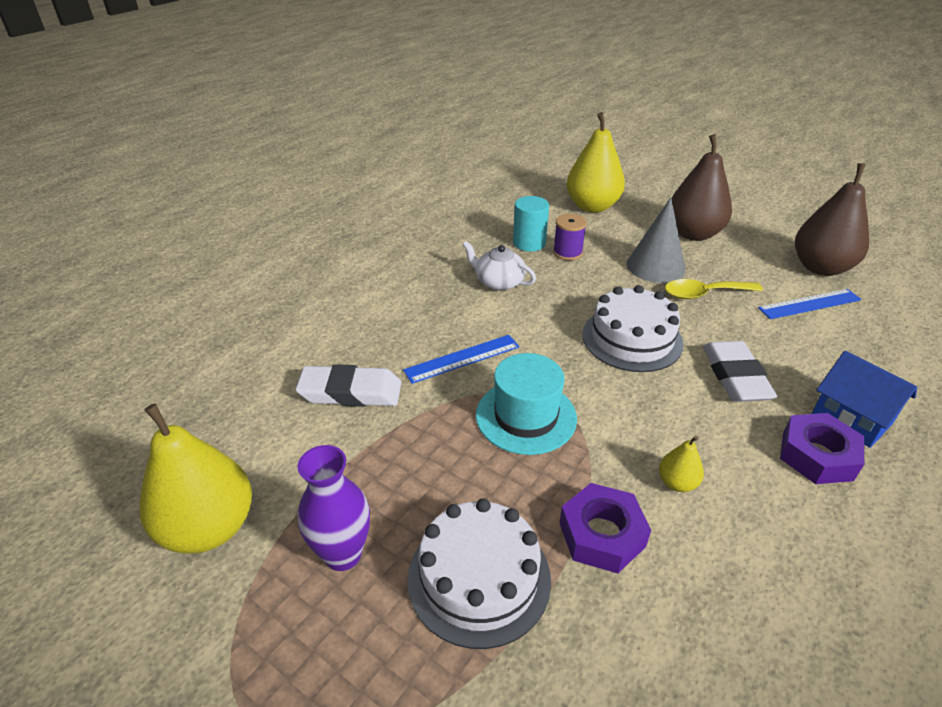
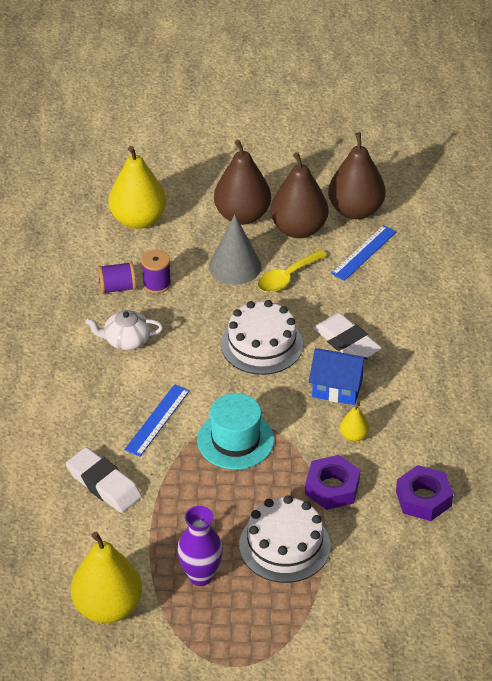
camera: 35 degrees left, 5 degrees up
white eraser [295,364,401,407] -> white eraser turned 75 degrees clockwise [66,447,142,513]
turquoise cylinder [513,196,549,252] -> purple spool [98,262,136,294]
purple nut [780,413,864,484] -> purple nut moved to [396,465,453,521]
blue house [812,351,917,448] -> blue house moved to [309,348,368,405]
none -> brown pear [271,152,328,238]

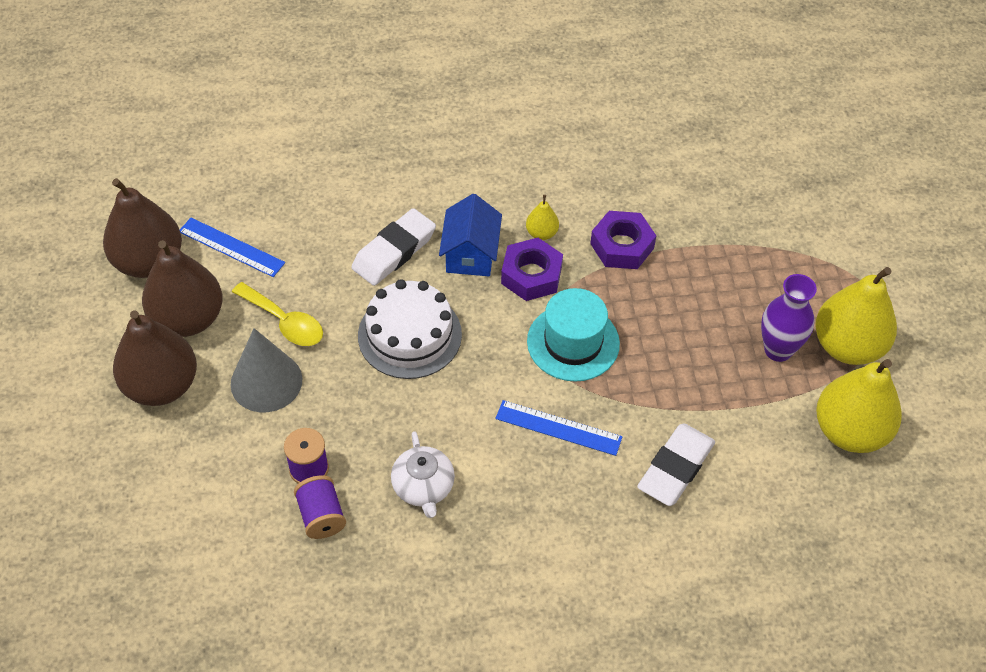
camera: 100 degrees left, 10 degrees up
yellow pear [109,146,166,229] -> yellow pear moved to [815,267,897,365]
white cake [239,495,331,583] -> none
purple nut [396,465,453,521] -> purple nut moved to [501,238,563,301]

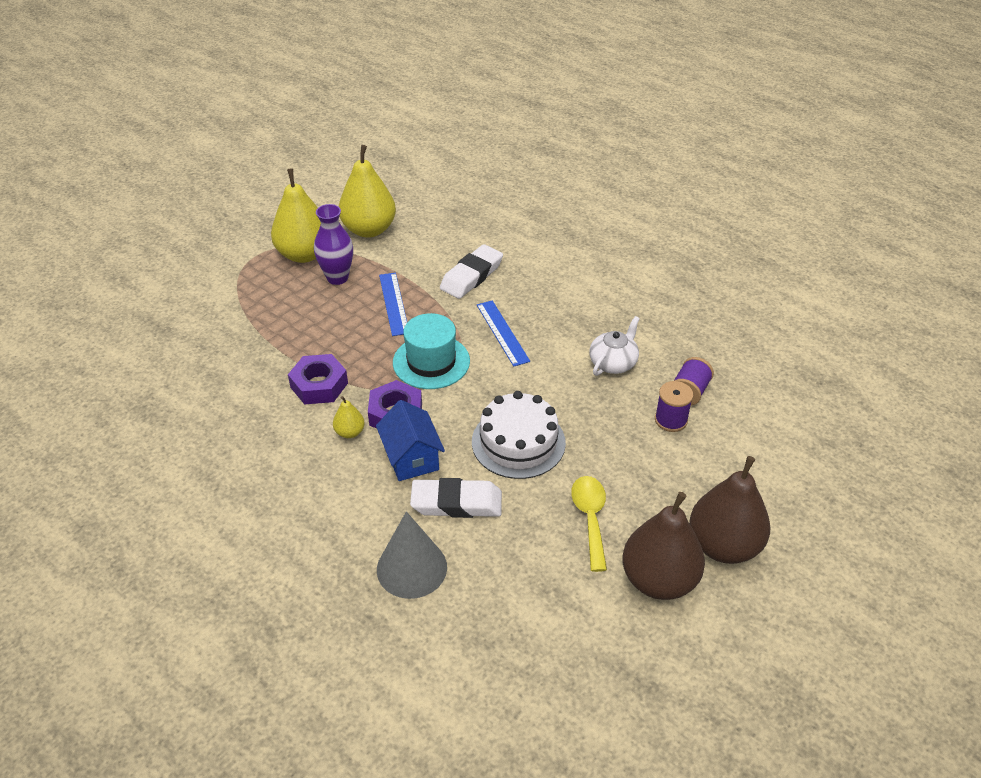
camera: 130 degrees left, 10 degrees down
brown pear [103,178,182,278] -> none
blue ruler [180,218,285,277] -> blue ruler moved to [379,273,407,336]
grey cone [230,328,302,412] -> grey cone moved to [377,511,447,599]
blue house [439,194,502,276] -> blue house turned 75 degrees counterclockwise [376,400,445,481]
white eraser [637,424,715,506] -> white eraser turned 45 degrees counterclockwise [440,244,503,299]

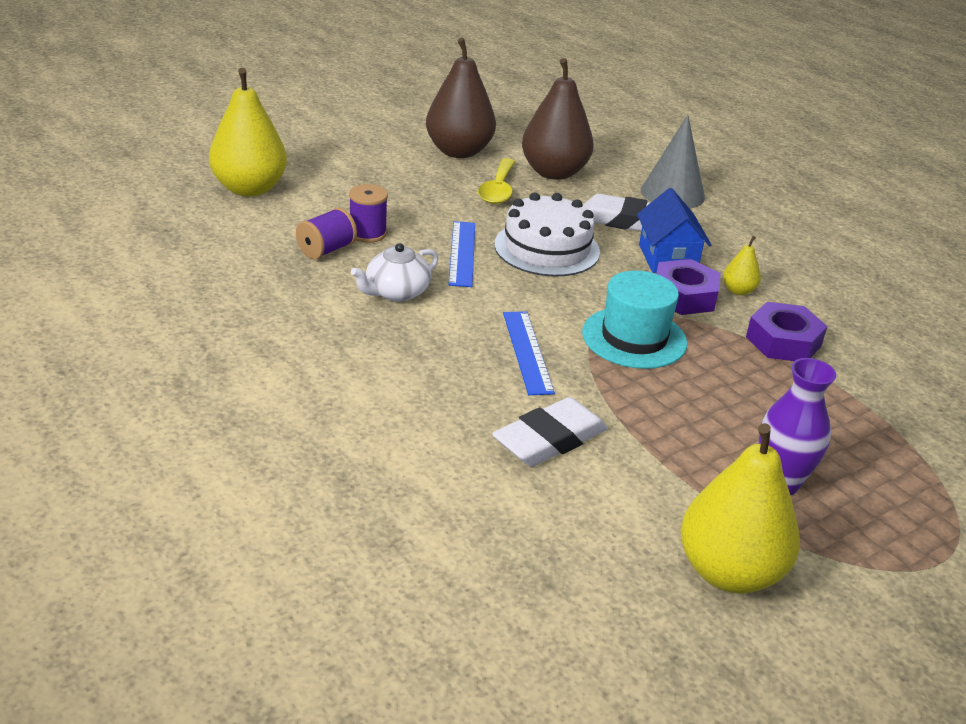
camera: 170 degrees left, 10 degrees down
yellow pear [271,168,321,263] -> yellow pear moved to [209,68,287,197]
blue ruler [379,273,407,336] -> blue ruler moved to [448,221,475,287]
brown pear [689,456,770,564] -> brown pear moved to [522,58,594,180]

